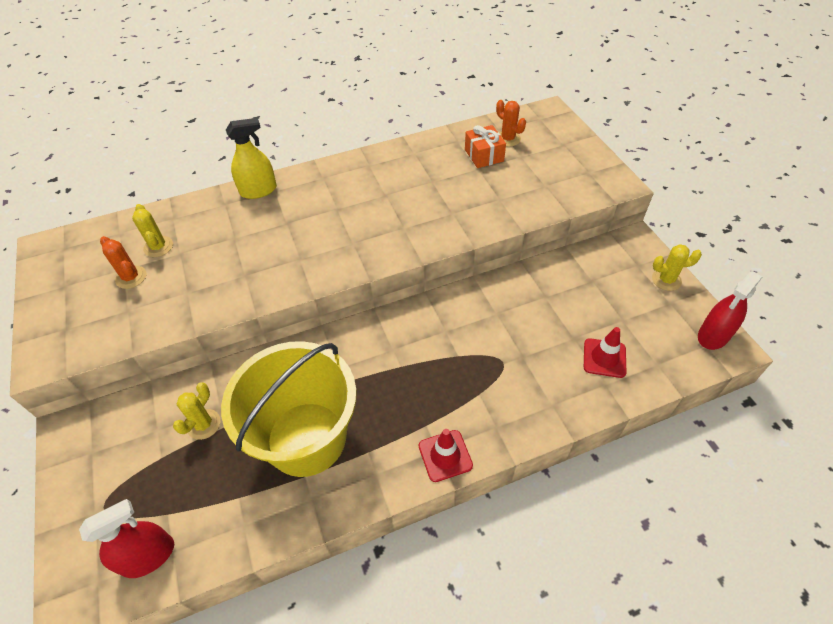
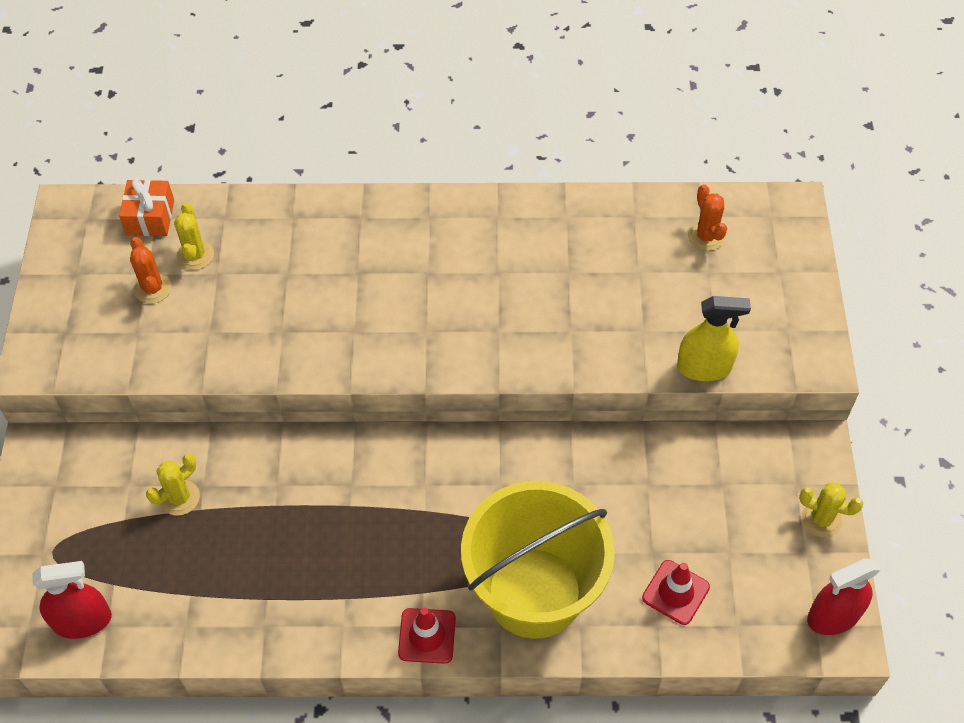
camera: 20 degrees right, 5 degrees up
yellow bucket [221,341,357,477] -> yellow bucket moved to [461,481,615,639]
yellow spray bottle [226,118,277,199] -> yellow spray bottle moved to [677,296,751,381]
orange gift [465,125,506,168] -> orange gift moved to [119,178,174,236]

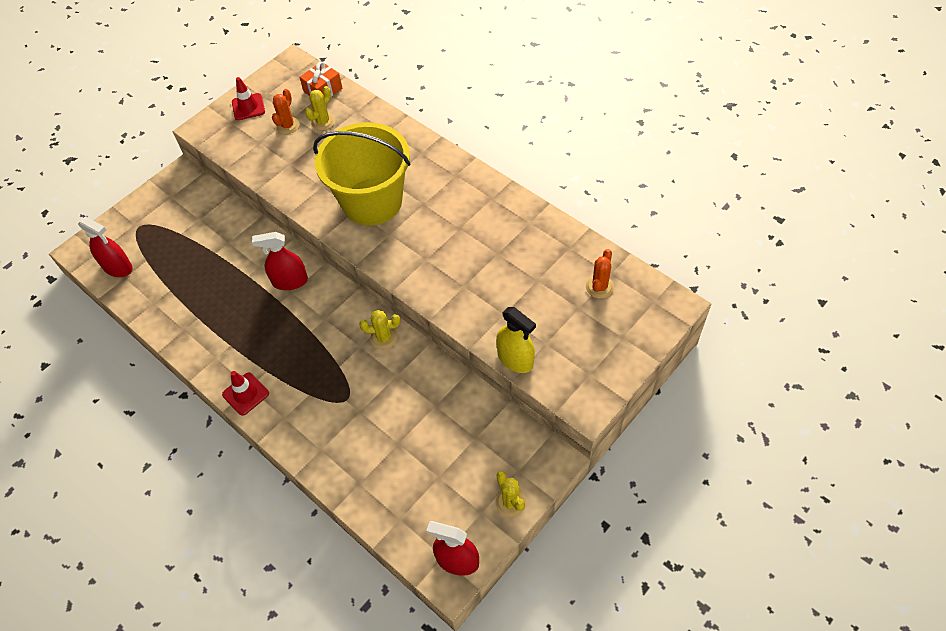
camera: 45 degrees right, 0 degrees up
yellow cactus [146,454,200,516] -> yellow cactus moved to [360,310,400,349]
yellow bucket [461,481,615,639] -> yellow bucket moved to [313,122,411,226]
red traffic cone [642,560,710,625] -> red traffic cone moved to [232,77,265,120]
none -> red spray bottle [252,232,308,290]

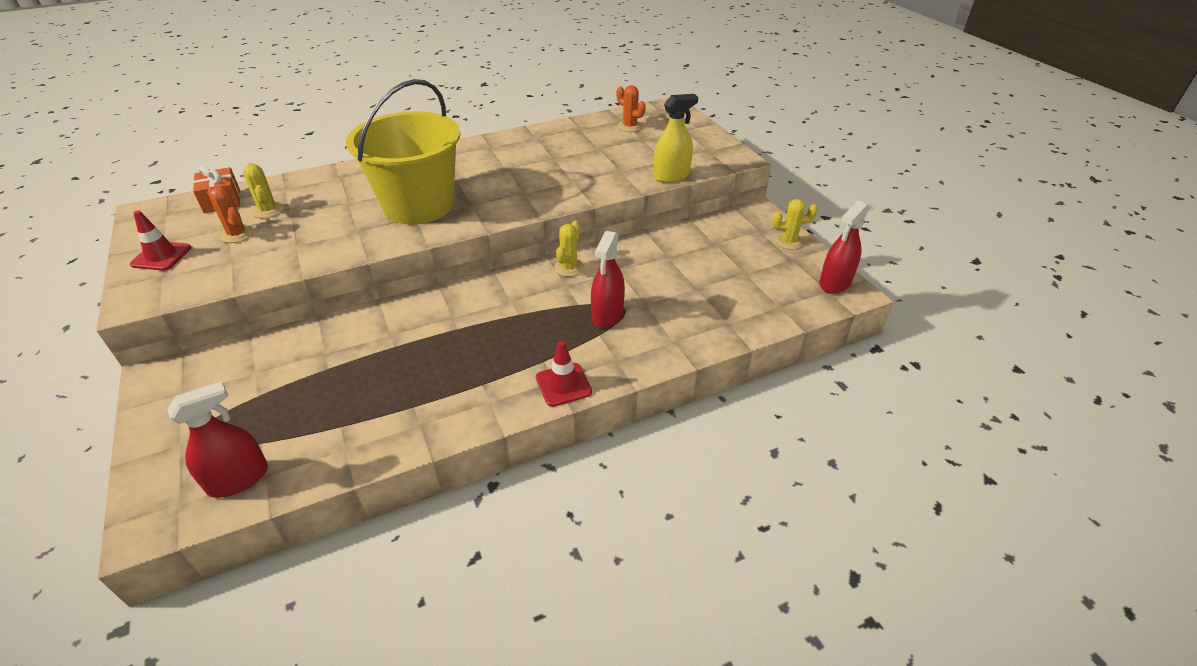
camera: 70 degrees left, 15 degrees down
red spray bottle [252,232,308,290] -> red spray bottle moved to [591,231,625,328]

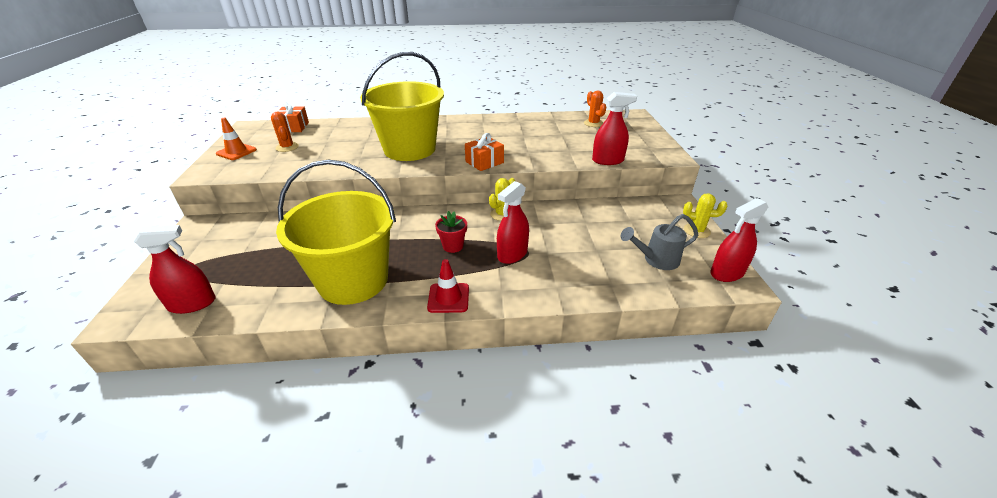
camera: 20 degrees right, 5 degrees down
red traffic cone [130,210,191,271] -> orange traffic cone [216,118,257,160]
yellow cactus [243,163,284,218] -> none
yellow spray bottle [653,94,698,183] -> red spray bottle [592,92,637,165]
none -> yellow bucket [276,160,396,305]
none -> red flower pot [435,211,467,253]
none -> orange gift [465,133,504,171]
none -> grey watering can [621,214,698,270]

